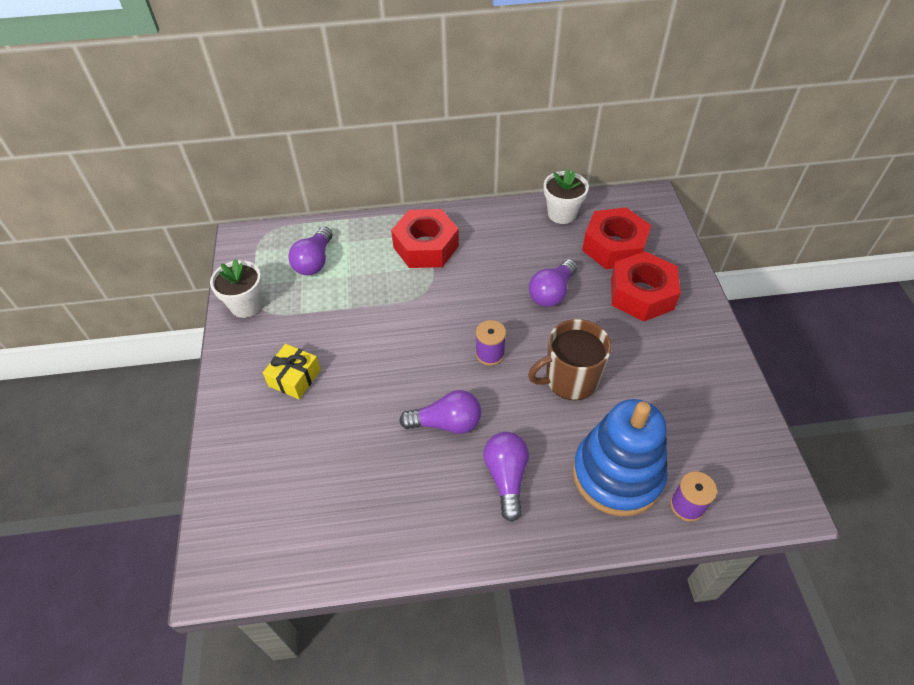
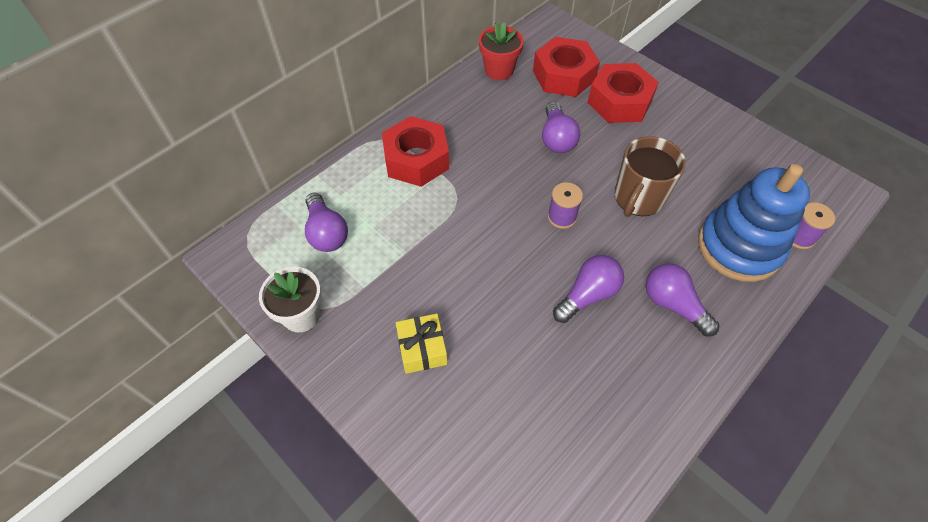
camera: 40 degrees left, 5 degrees up
white flower pot [544,169,589,224] -> red flower pot [479,23,524,80]

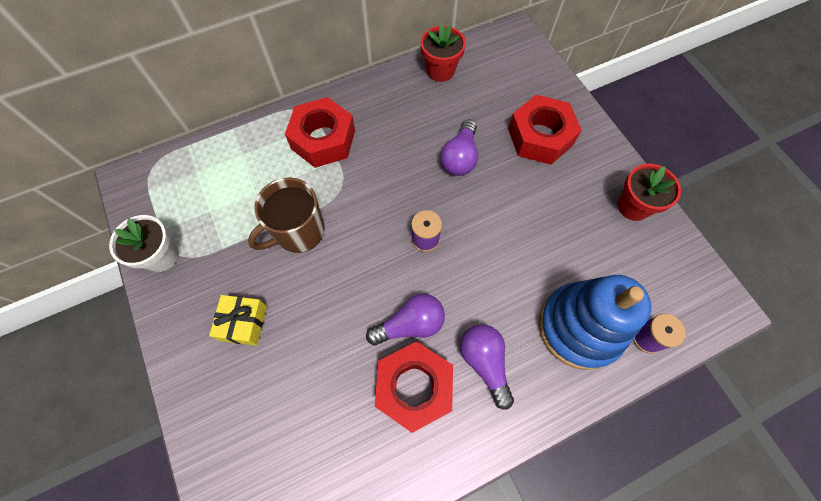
camera: 20 degrees right, 10 degrees up
purple light bulb [305,192,348,252] -> none
red nut [533,37,600,97] -> red nut moved to [375,341,453,433]
brown mug [615,136,686,217] -> brown mug moved to [248,178,325,253]
none -> red flower pot [618,163,681,221]

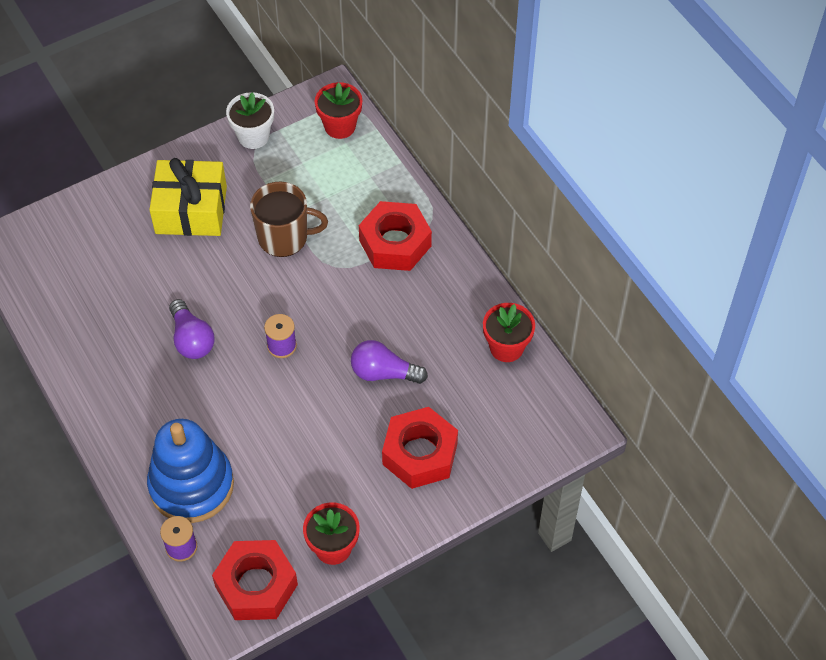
camera: 85 degrees right, 10 degrees down
yellow gift [209,295,267,346] -> yellow gift [149,158,227,236], size x1.77
brown mug [248,178,325,253] -> brown mug turned 135 degrees clockwise [250,182,328,257]
red nut [375,341,453,433] -> red nut moved to [212,540,298,620]
purple light bulb [460,324,514,410] -> none
none -> red flower pot [315,82,362,139]

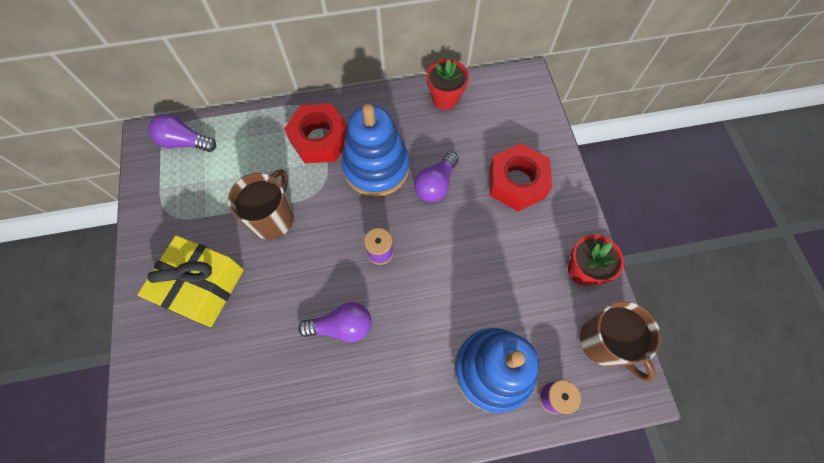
camera: 70 degrees left, 10 degrees up
red nut [212,540,298,620] -> brown mug [580,301,661,381]
white flower pot [226,92,274,149] -> none
red flower pot [315,82,362,139] -> purple light bulb [149,114,216,152]
none -> blue stacking toy [341,104,410,197]

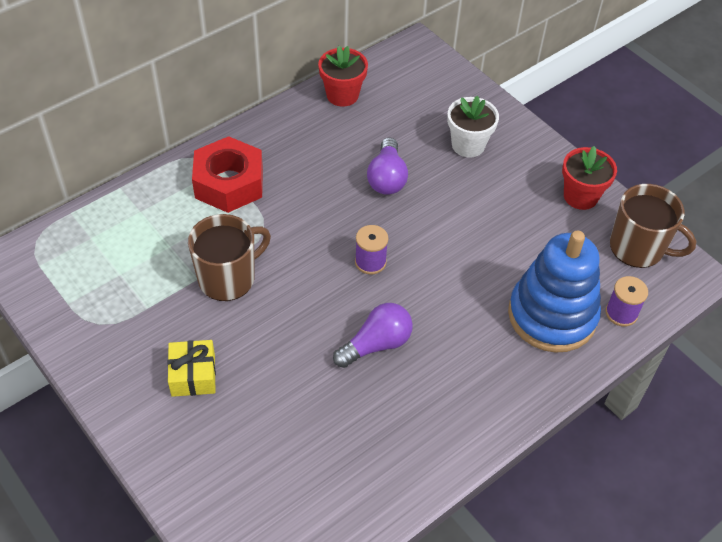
camera: 30 degrees left, 15 degrees down
yellow gift [137,235,244,327] -> yellow gift [168,340,216,397], size x0.56
purple light bulb [149,114,216,152] -> none
brown mug [228,169,294,239] -> brown mug turned 60 degrees clockwise [188,214,271,301]
blue stacking toy [341,104,410,197] -> none
red nut [489,143,552,211] -> white flower pot [447,96,499,158]

